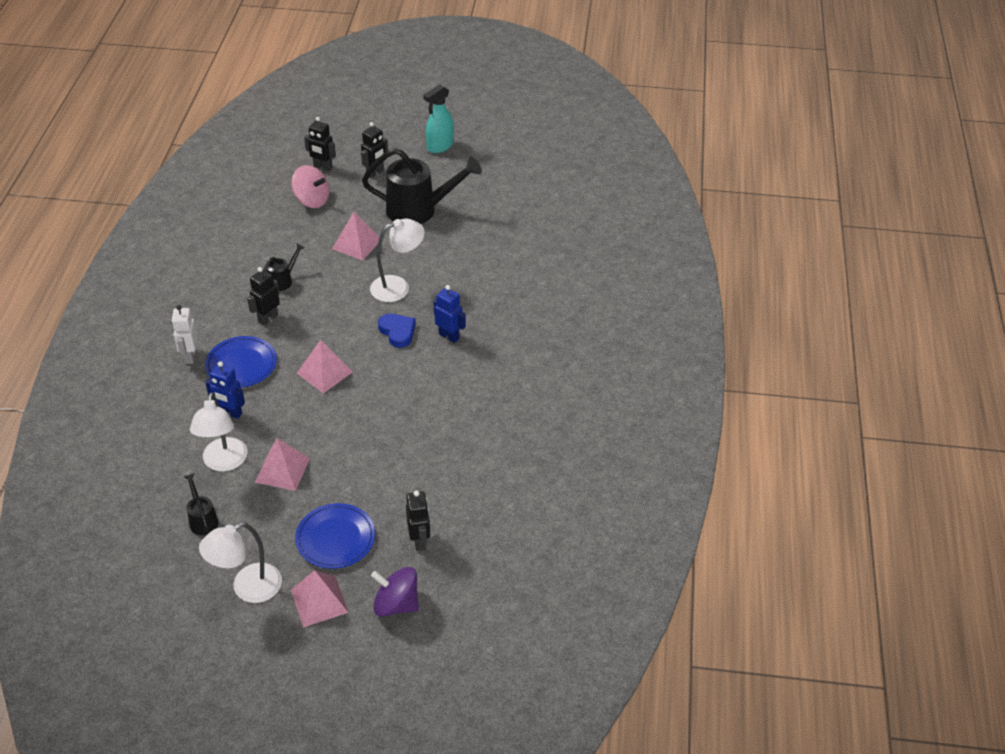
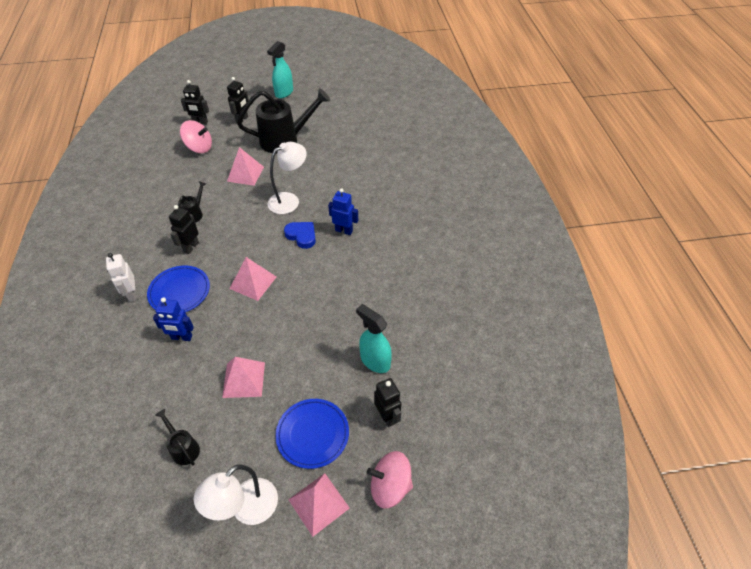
camera: 15 degrees left, 5 degrees up
white lamp [190,392,247,471] -> none
purple spinning top [371,567,419,617] -> pink spinning top [367,451,413,509]
none -> turquoise spray bottle [356,304,392,373]

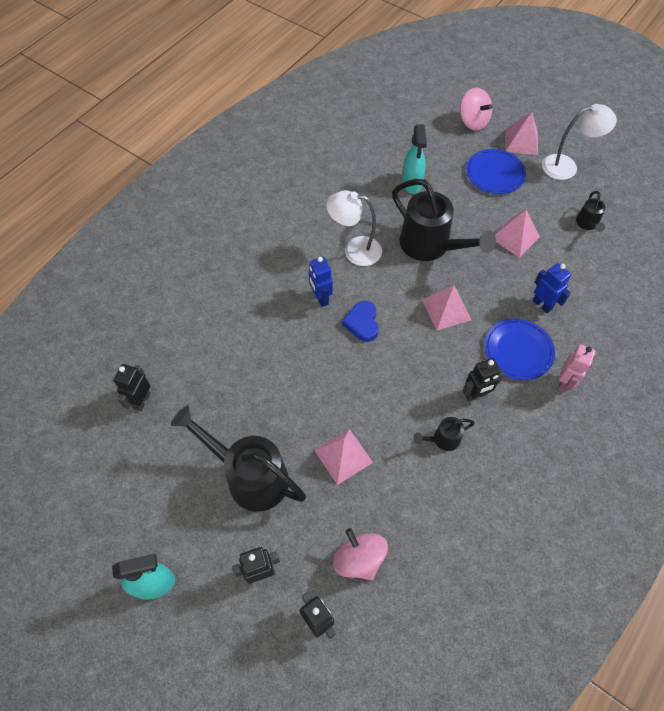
camera: 135 degrees left, 10 degrees up
white robot [106,253,137,302] -> pink robot [558,344,596,393]
white lamp [267,142,307,214] -> white lamp moved to [327,190,382,266]
black robot [374,378,401,427] -> black robot moved to [113,364,151,411]
none -> black watering can [392,179,496,261]

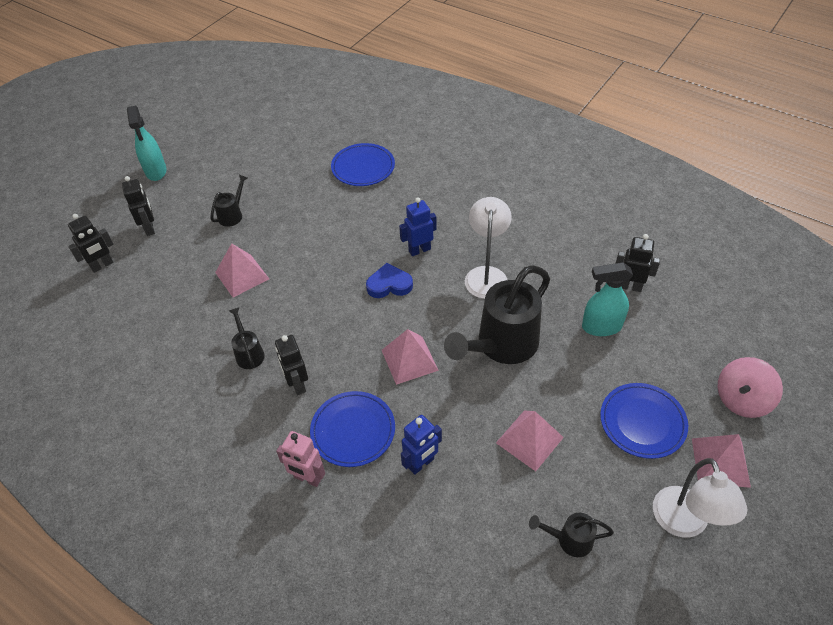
camera: 90 degrees right, 10 degrees down
black robot [113,364,151,411] -> black robot moved to [615,234,660,292]
black watering can [171,405,306,512] -> black watering can [210,175,248,227], size x0.47
pink spinning top [333,528,388,580] -> none
none -> blue plate [331,143,395,186]

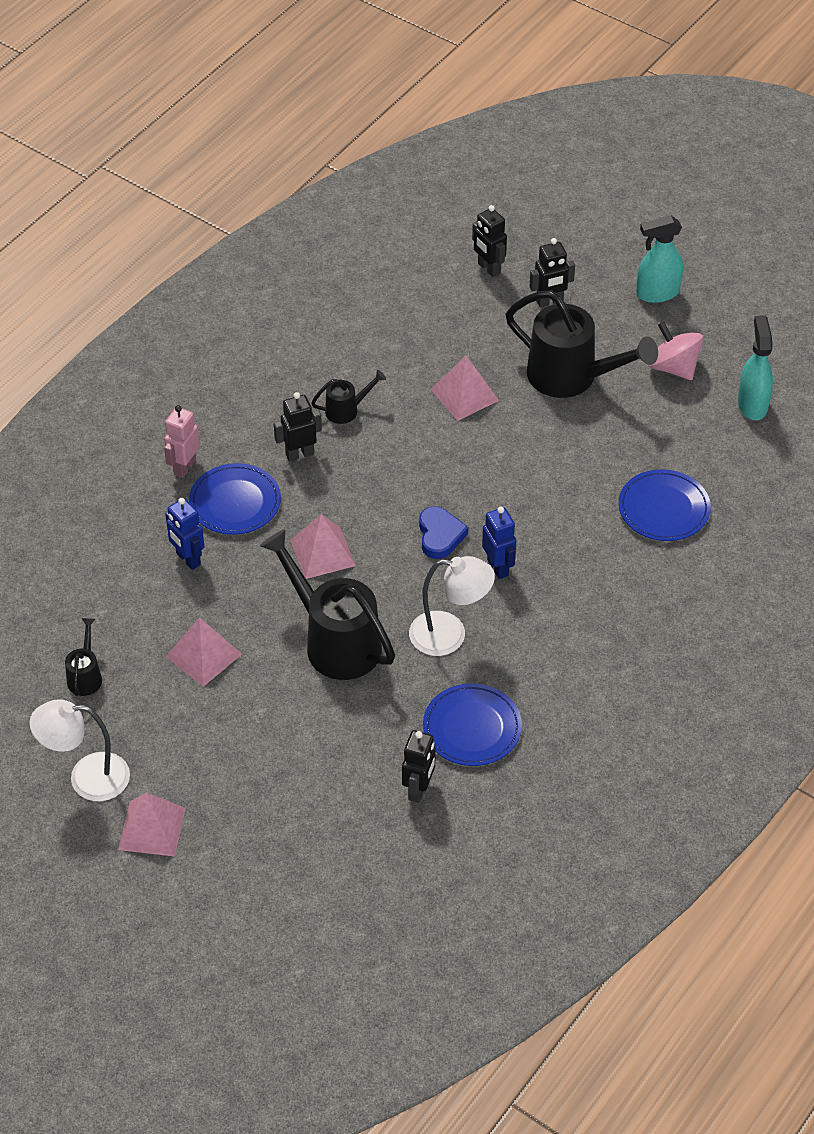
camera: 90 degrees right, 0 degrees up
black watering can [210,175,248,227] -> black watering can [505,290,658,398], size x2.15
turquoise spray bottle [582,262,633,336] -> turquoise spray bottle moved to [738,315,773,420]
blue plate [600,383,688,459] -> blue plate moved to [423,683,522,766]
pink spinning top [718,357,783,418] -> pink spinning top moved to [648,322,704,380]

